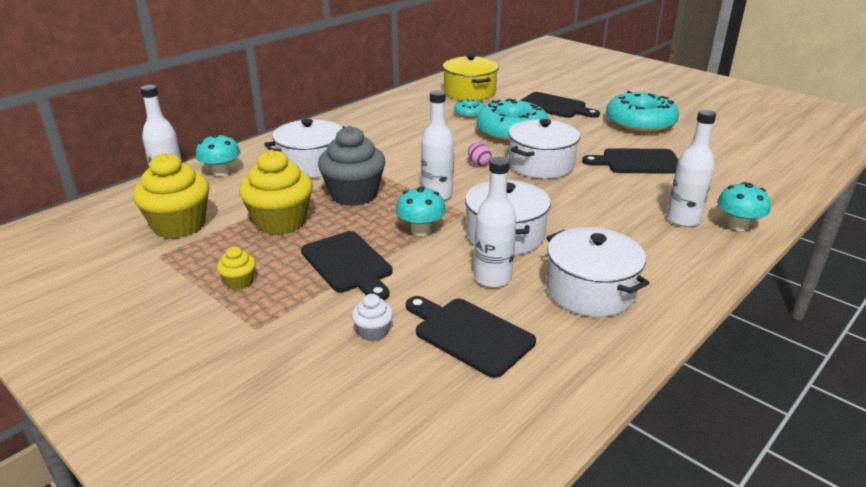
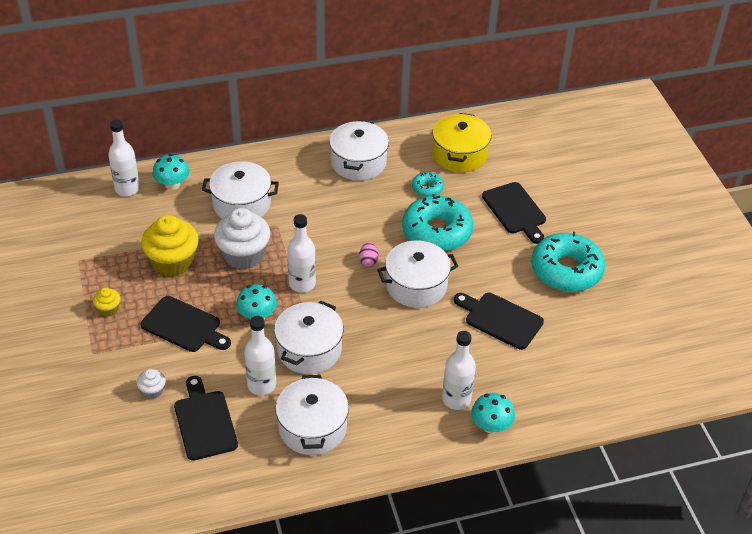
camera: 30 degrees right, 15 degrees up
yellow cupcake [133,153,209,239] -> none
black cutting board [301,231,393,300] -> black cutting board turned 60 degrees counterclockwise [141,296,231,352]
grey cupcake [318,126,386,206] -> white cupcake [214,208,270,269]
none -> white pot [329,120,389,181]

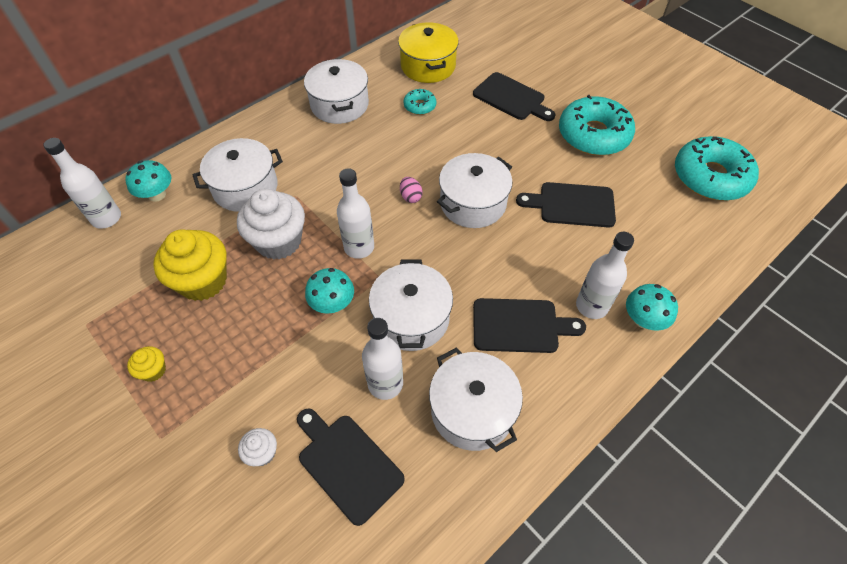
camera: 25 degrees left, 10 degrees up
black cutting board [141,296,231,352] -> black cutting board moved to [473,298,586,353]
turquoise donut [402,194,473,251] -> turquoise donut moved to [675,136,759,201]

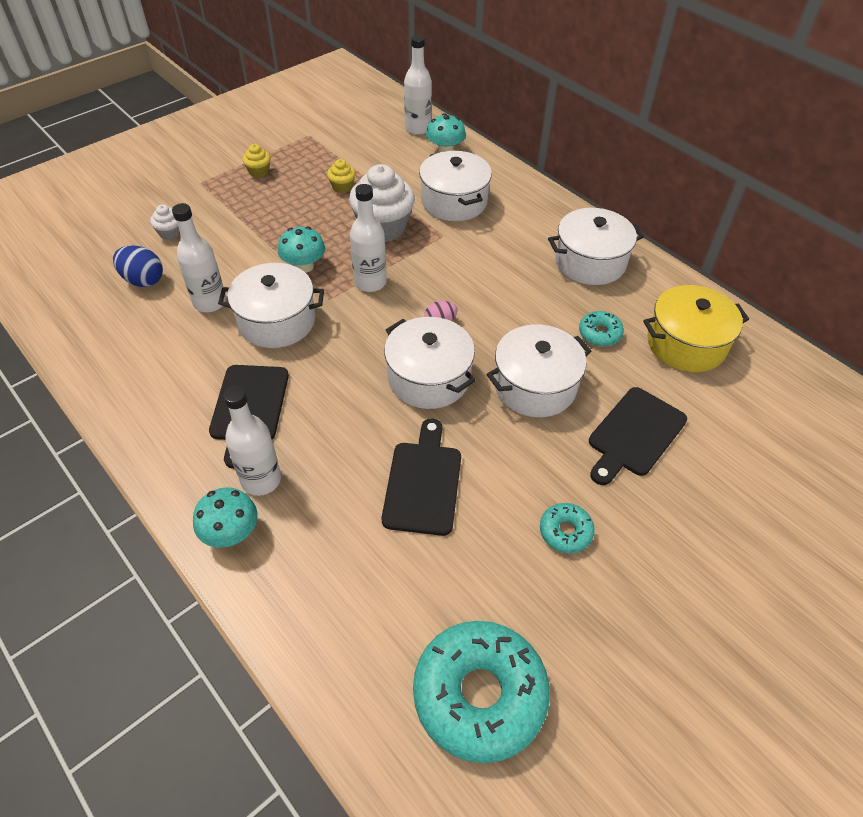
camera: 90 degrees right, 5 degrees down
yellow cupcake [153,229,227,301] -> yellow cupcake [327,159,356,193], size x0.47
black cutting board [297,408,405,526] -> blue egg [113,245,163,287]
white pot [429,348,523,452] -> white pot moved to [487,325,591,417]
turquoise donut [559,95,635,156] -> turquoise donut [540,503,595,553], size x0.47

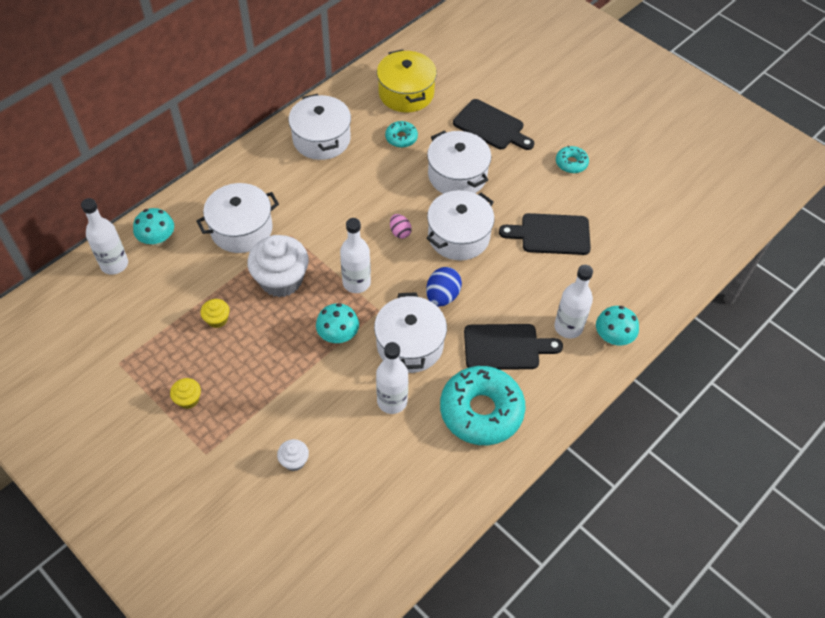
camera: 95 degrees left, 5 degrees up
blue egg [113,245,163,287] -> blue egg moved to [426,267,462,306]
turquoise donut [413,621,550,763] -> turquoise donut moved to [440,366,526,445]

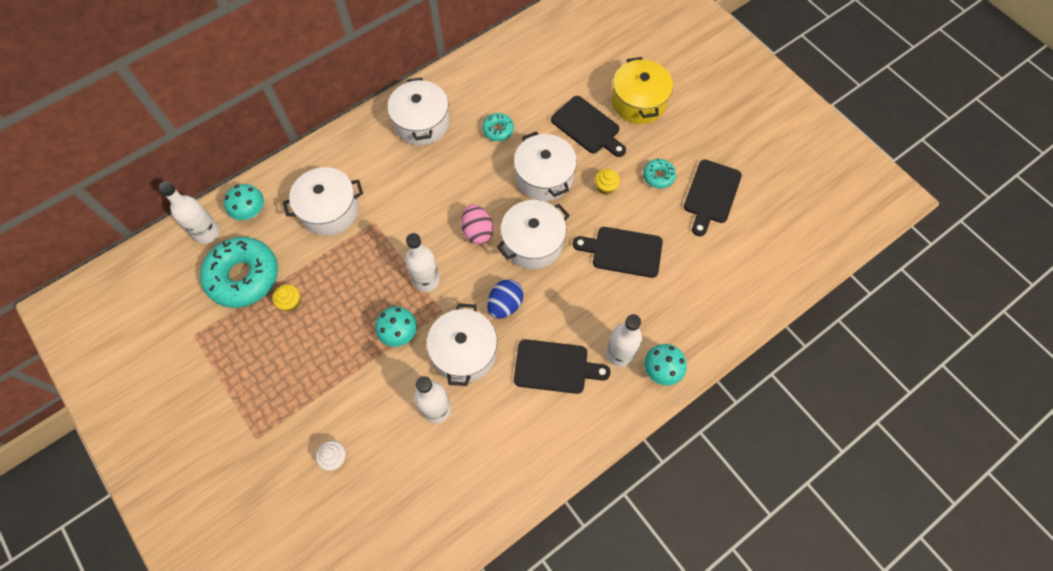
camera: 10 degrees right, 10 degrees up
yellow cupcake [170,378,201,409] -> yellow cupcake moved to [595,169,620,195]
white cupcake [247,235,309,297] -> none
yellow pot [377,49,437,112] -> yellow pot moved to [612,57,673,124]
pink egg [390,214,412,239] -> pink egg [461,204,494,244], size x1.57
turquoise donut [440,366,526,445] -> turquoise donut moved to [200,237,278,308]
none -> black cutting board [684,159,742,236]

